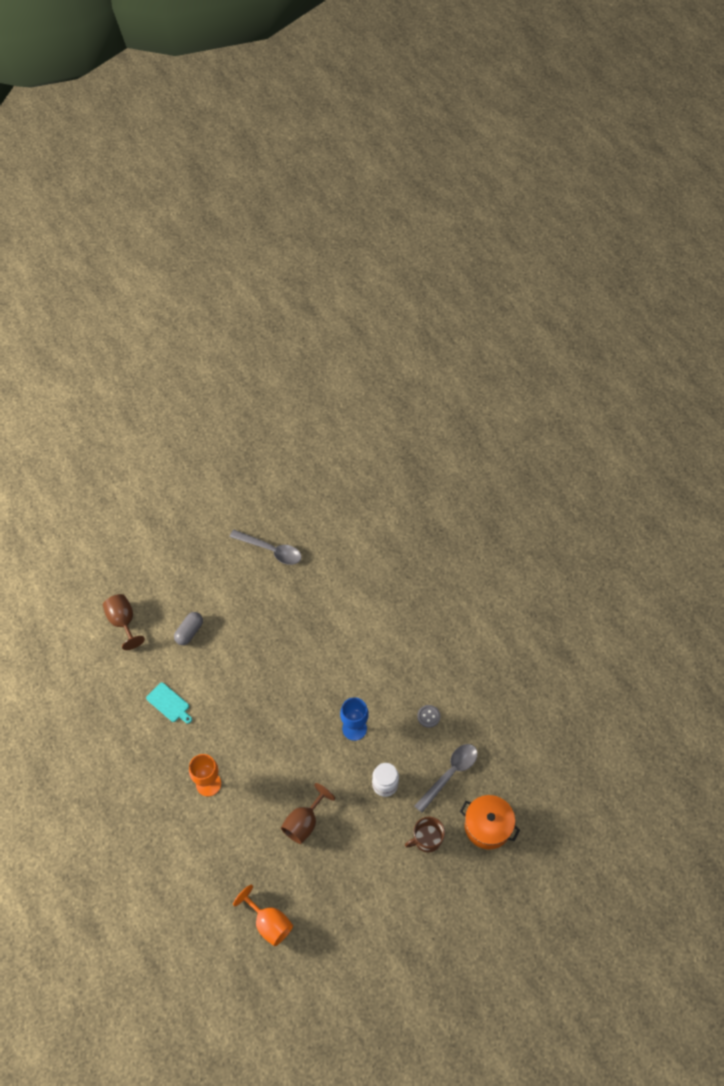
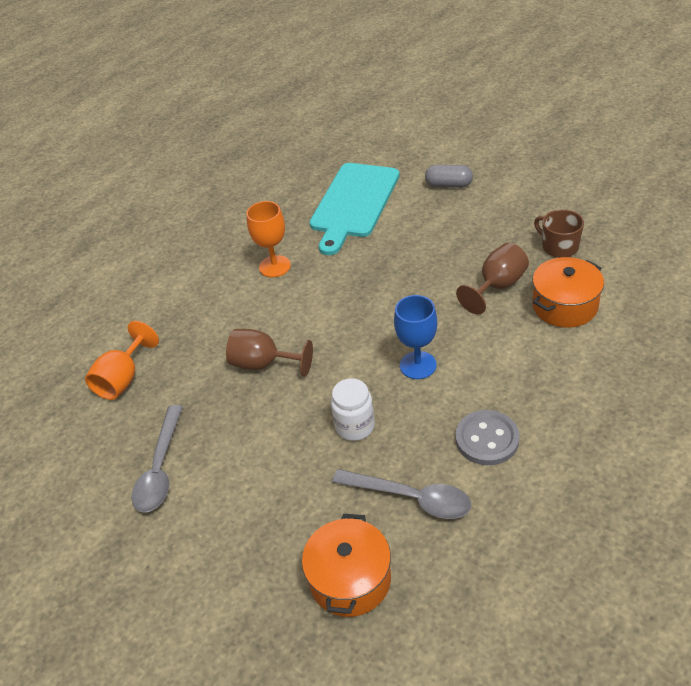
camera: 75 degrees right, 15 degrees down
brown goblet [103,594,145,650] -> brown goblet moved to [456,243,529,315]
turquoise cutting board [146,682,192,724] -> turquoise cutting board [309,163,400,255], size x2.18
grey spoon [230,530,302,565] -> grey spoon moved to [131,405,183,513]
brown mug [405,817,445,852] -> brown mug moved to [534,209,584,258]
grey button [417,705,440,728] -> grey button [455,410,520,465], size x1.68
none -> orange pot [533,257,604,328]

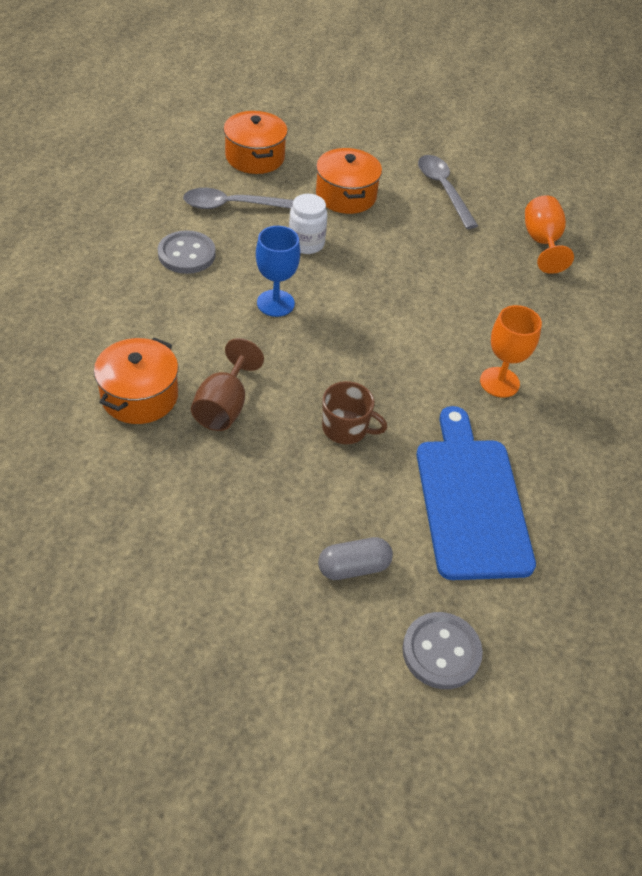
camera: 145 degrees right, 5 degrees up
brown goblet [226,329,313,376] -> none
turquoise cutting board [309,163,400,255] -> blue cutting board [417,406,536,580]
brown mug [534,209,584,258] -> brown mug moved to [322,381,387,444]
none -> orange pot [316,148,382,214]
none -> grey button [402,612,483,689]

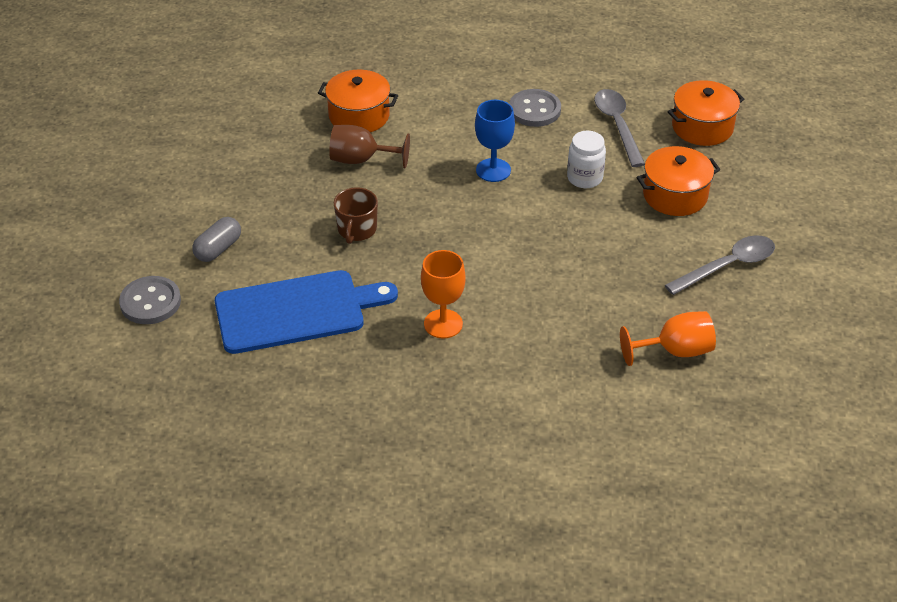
camera: 85 degrees right, 5 degrees down
grey capsule [318,537,393,580] -> grey capsule turned 60 degrees clockwise [192,217,241,262]

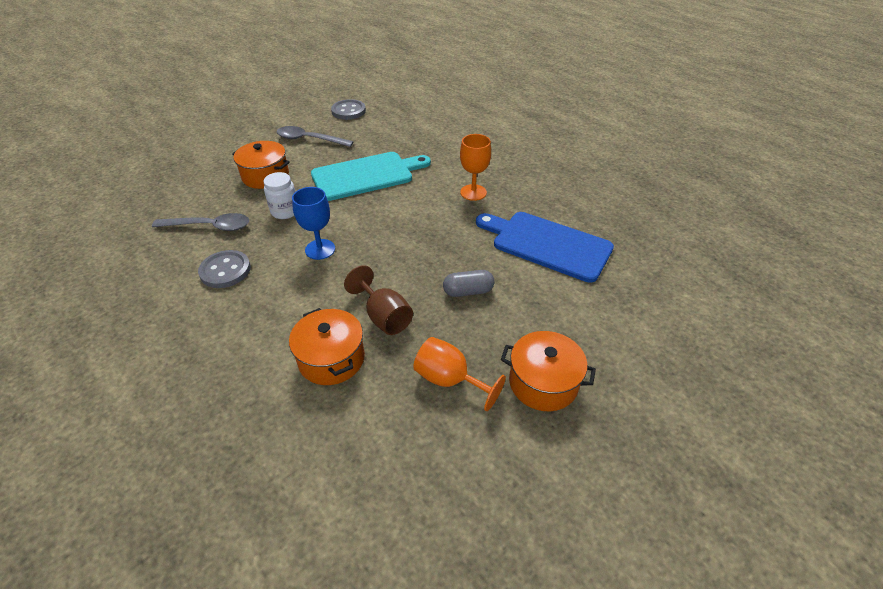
camera: 135 degrees left, 0 degrees up
grey button [119,276,181,324] -> grey button moved to [331,99,366,120]
grey capsule [192,217,241,262] -> grey capsule moved to [443,270,494,297]
brown mug [334,187,378,244] -> none
grey spoon [594,89,645,167] -> grey spoon turned 120 degrees counterclockwise [152,213,249,231]
orange goblet [620,311,716,366] -> orange goblet moved to [413,337,506,411]
orange pot [668,80,744,146] -> orange pot moved to [501,331,596,411]
none -> turquoise cutting board [311,152,431,201]

